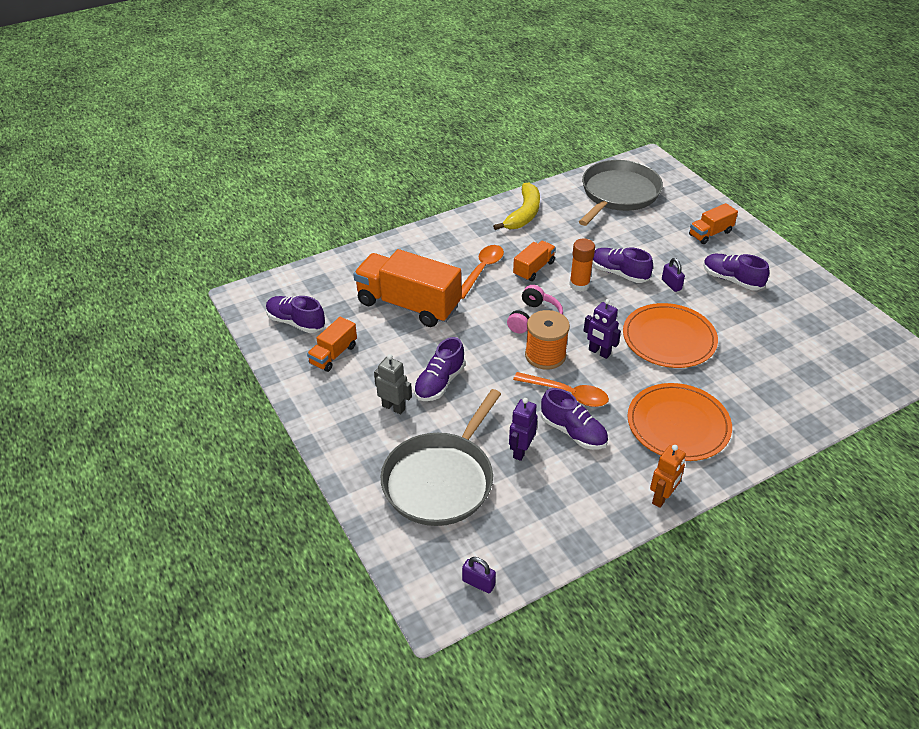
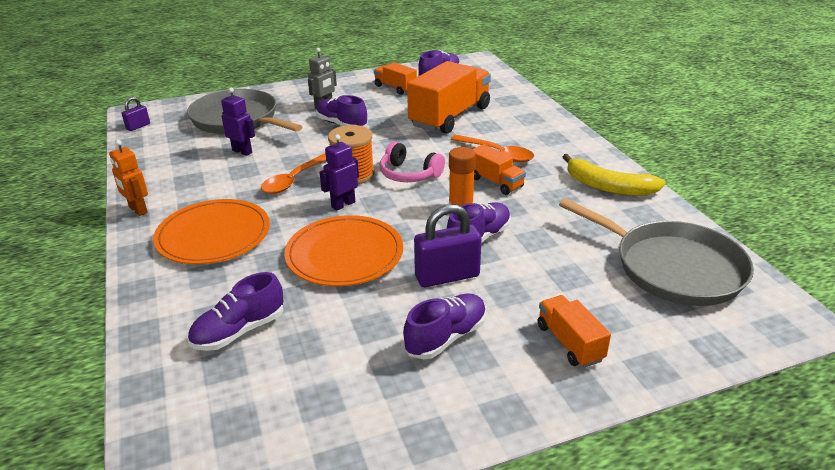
camera: 100 degrees right, 10 degrees down
purple shoe [541,388,608,450] -> purple shoe moved to [188,272,283,351]
purple padlock [662,258,685,292] -> purple padlock [414,204,482,287], size x1.88

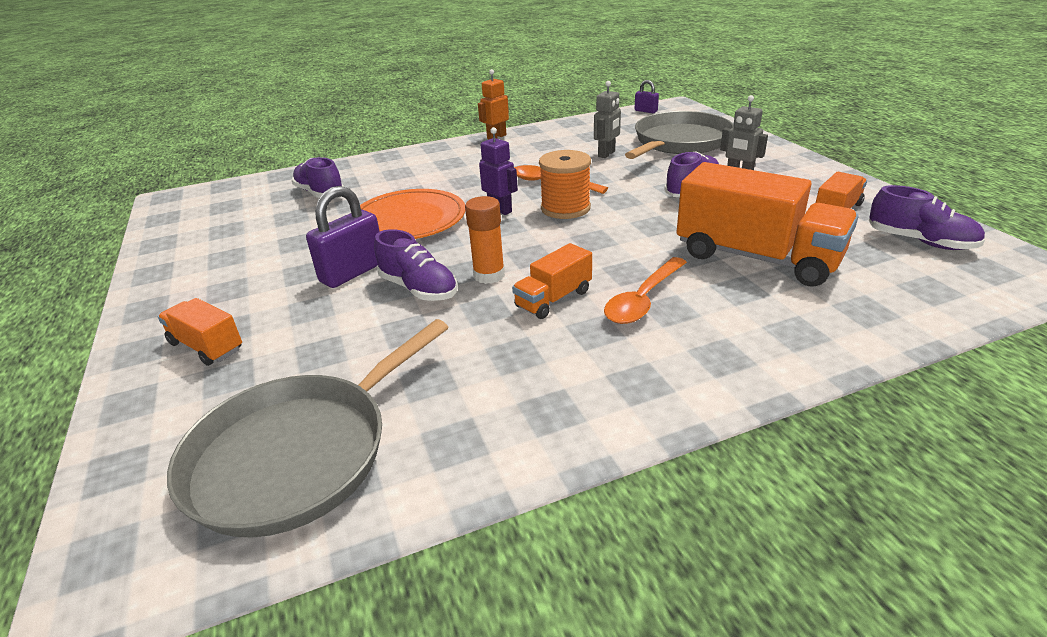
camera: 90 degrees right, 0 degrees up
orange plate [153,199,270,264] -> none
purple robot [221,88,255,156] -> grey robot [594,81,621,158]
pink headphones [380,142,445,182] -> none
purple shoe [403,294,486,359] -> none
purple padlock [414,204,482,287] -> purple padlock turned 60 degrees clockwise [306,186,380,288]
orange truck [538,295,611,368] -> orange truck turned 120 degrees counterclockwise [158,298,242,366]
yellow banana [563,154,666,196] -> none

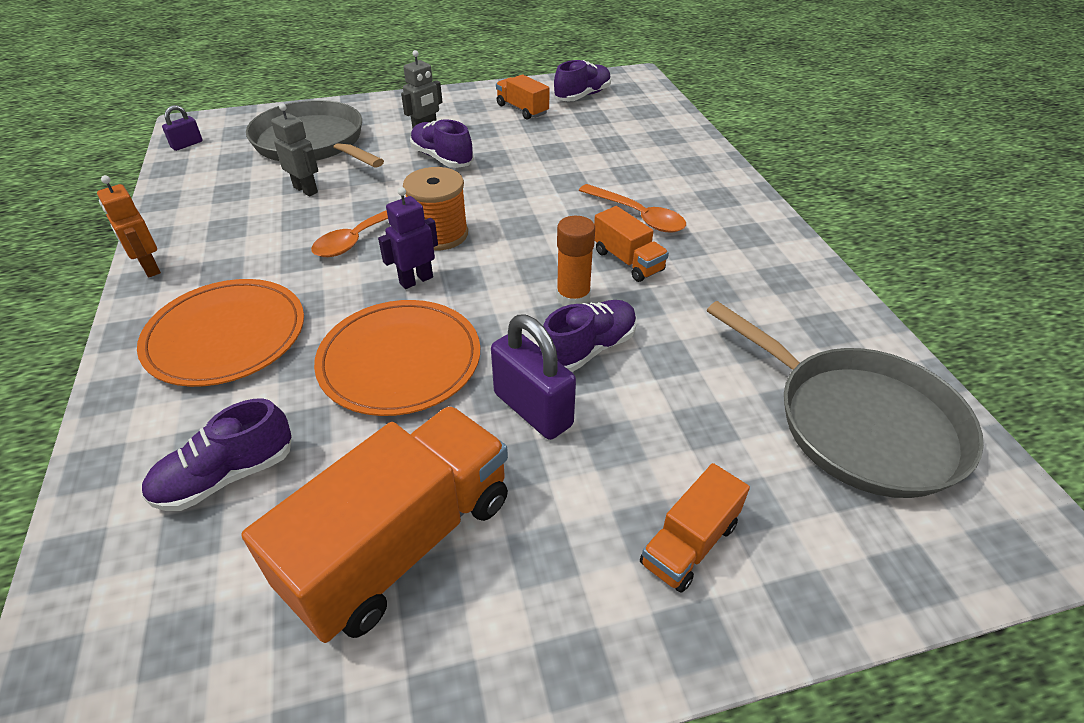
camera: 85 degrees left, 10 degrees up
orange truck [676,162,858,287] -> orange truck moved to [241,406,508,643]
none -> orange plate [137,279,304,387]

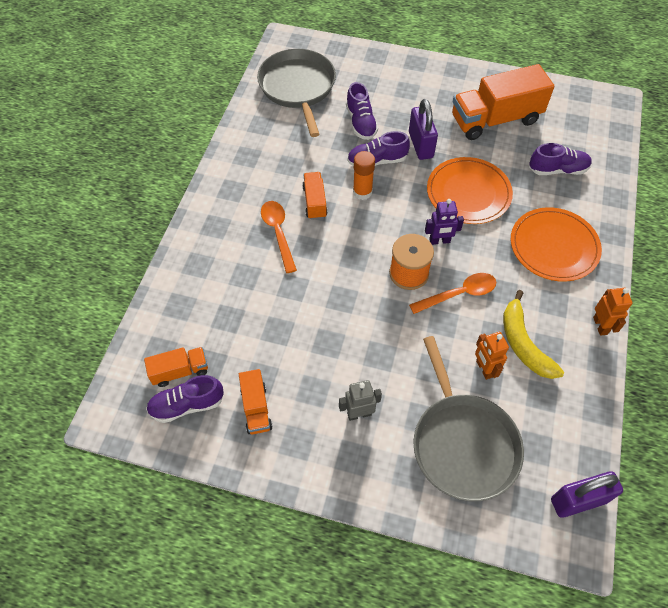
camera: 150 degrees left, 15 degrees up
purple padlock [162,105,203,151] -> purple padlock [551,471,623,518], size x1.88
grey robot [271,103,318,196] -> orange robot [475,332,509,380]
purple shoe [410,119,474,168] -> purple shoe moved to [346,82,378,140]
orange truck [640,463,750,593] -> orange truck moved to [144,347,208,387]
none -> yellow banana [503,290,564,379]

